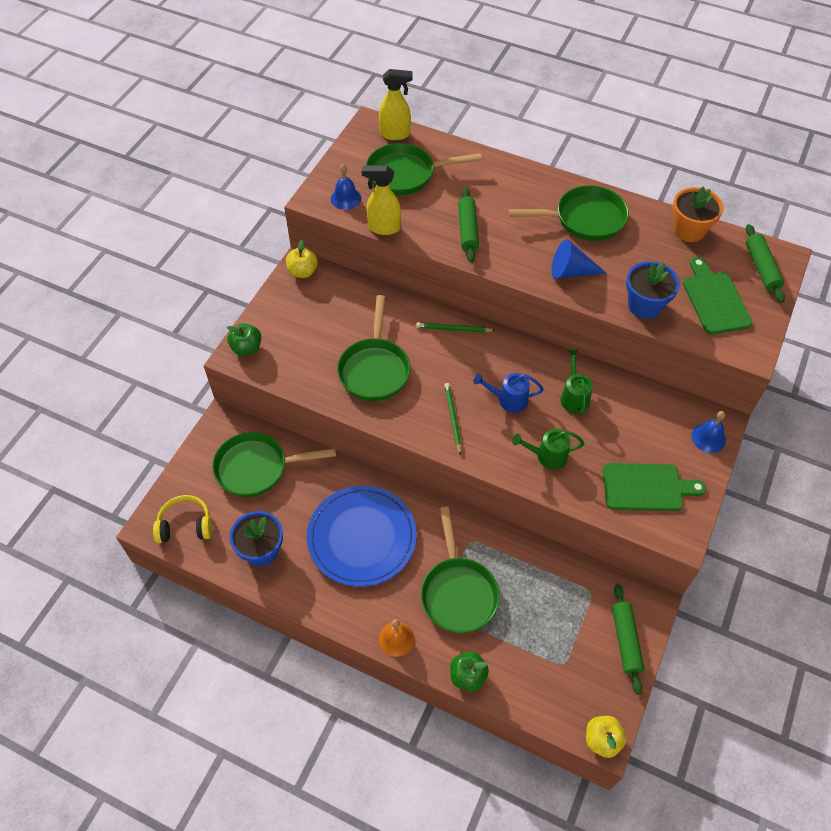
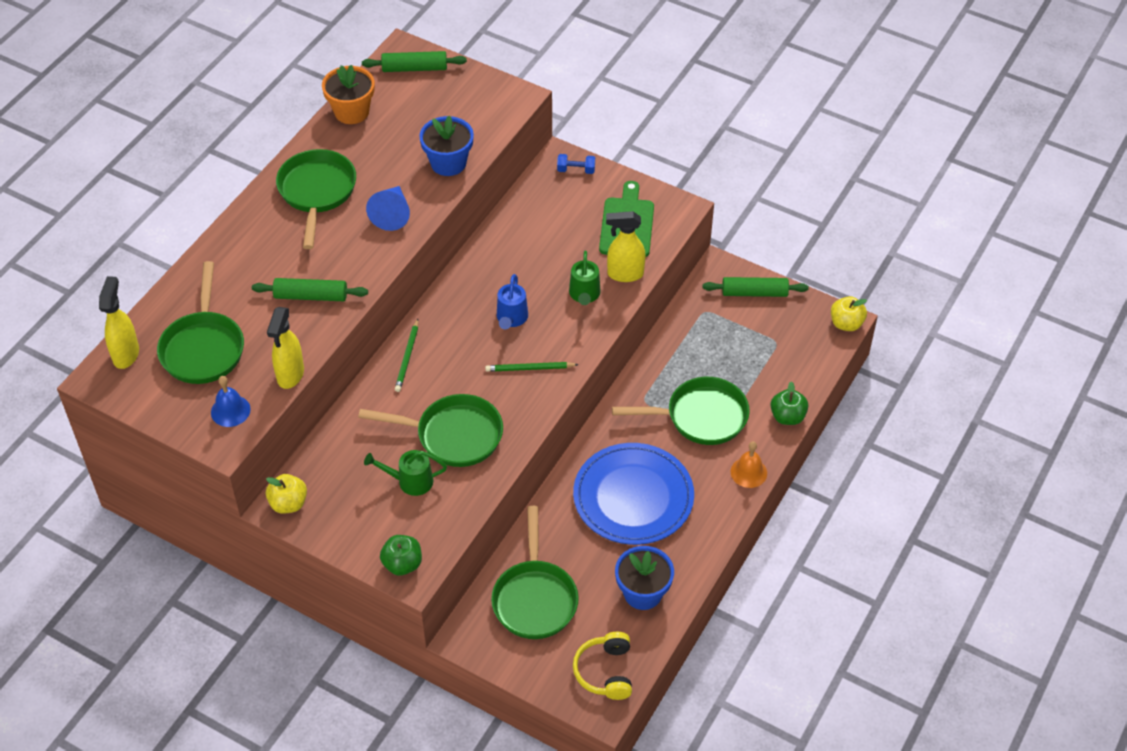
camera: 85 degrees left, 5 degrees down
green watering can [560,349,593,414] -> green watering can moved to [364,450,447,496]
green cutting board [683,257,753,334] -> none
blue bell [691,411,726,453] -> blue dumbbell [557,154,595,174]
none -> yellow spray bottle [606,211,646,282]

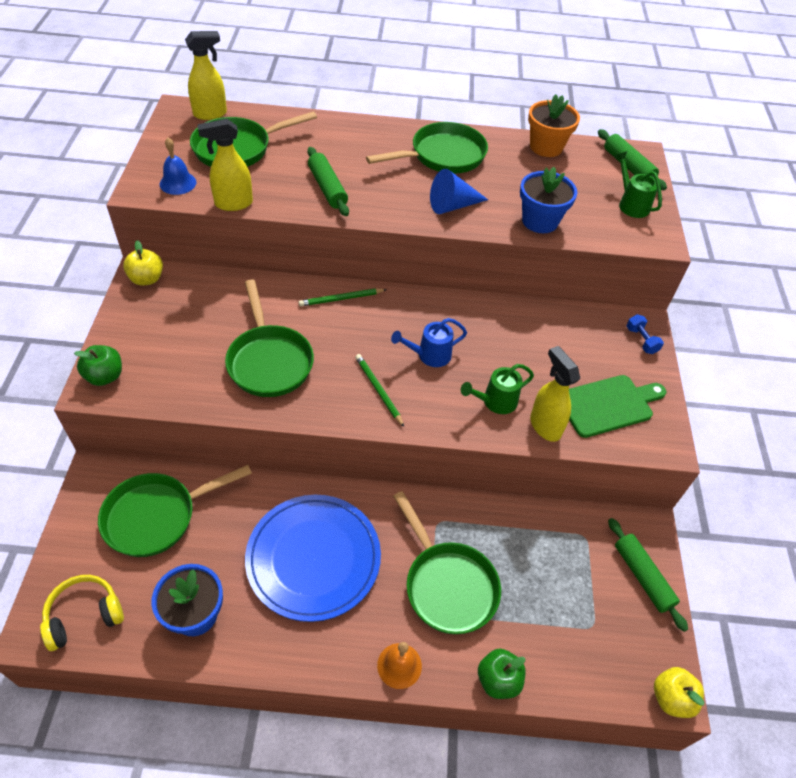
camera: 60 degrees right, 0 degrees up
green watering can [364,450,447,496] -> green watering can moved to [615,151,662,218]

